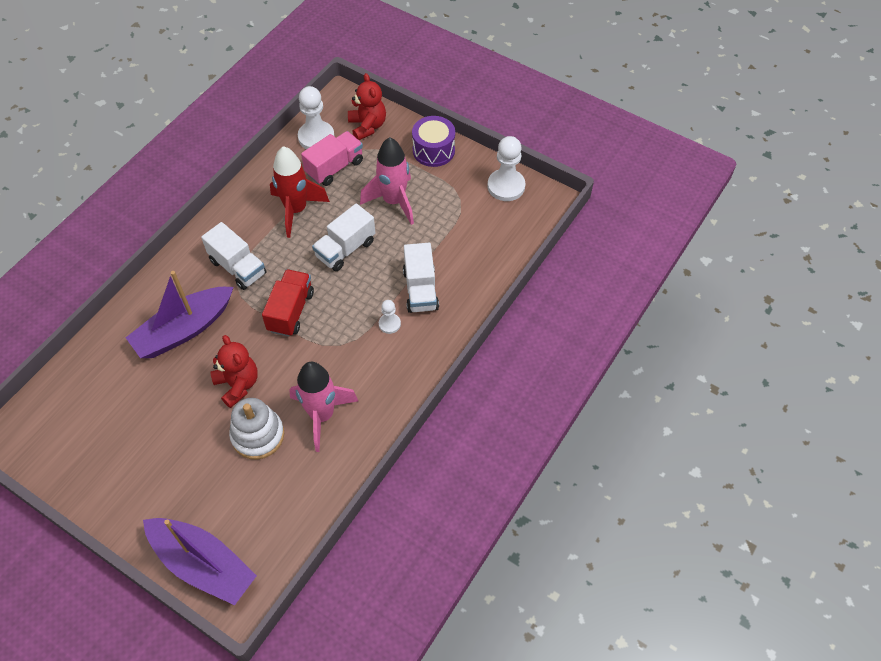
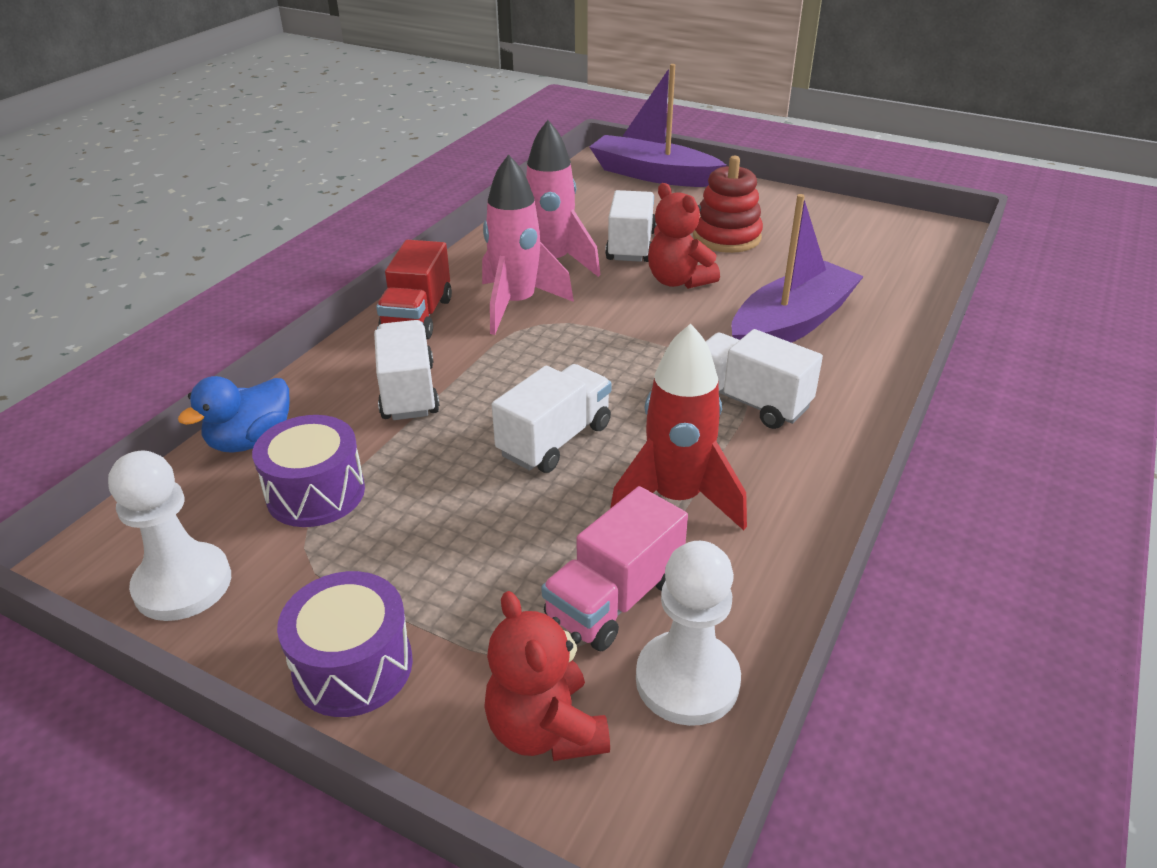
camera: 175 degrees right, 20 degrees down
white stacking toy [229,398,284,460] -> white truck [605,190,657,262]
red truck [262,269,314,337] -> red truck moved to [376,240,452,339]
pink rocket [360,137,414,225] -> pink rocket moved to [482,154,574,335]
white pawn [379,300,401,334] -> none
none -> blue duck [178,376,289,453]
none -> purple drum [252,415,365,527]
none -> red stacking toy [693,156,763,253]

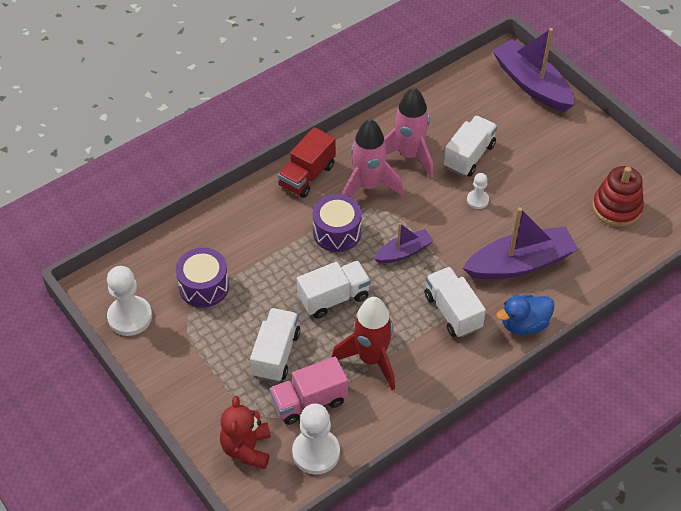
camera: 25 degrees right, 15 degrees up
blue duck [178,376,289,453] -> blue duck moved to [496,295,555,335]
purple drum [277,571,413,717] -> purple drum moved to [312,194,362,252]
white truck [374,320,440,420] -> white truck moved to [250,308,300,382]
red teddy bear [648,183,720,289] -> white pawn [467,173,489,209]
red stacking toy [693,156,763,253] -> red stacking toy moved to [592,166,644,227]
none -> purple boat [374,223,434,263]

